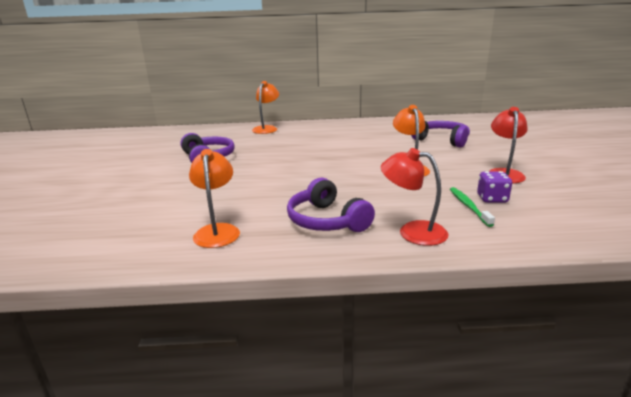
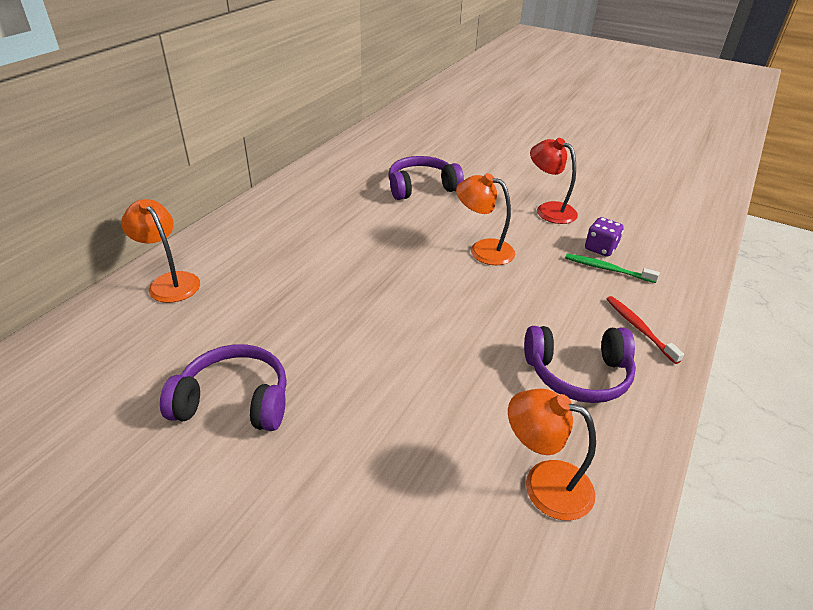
camera: 60 degrees left, 15 degrees up
red lamp [381,148,448,246] -> red toothbrush [607,296,684,364]

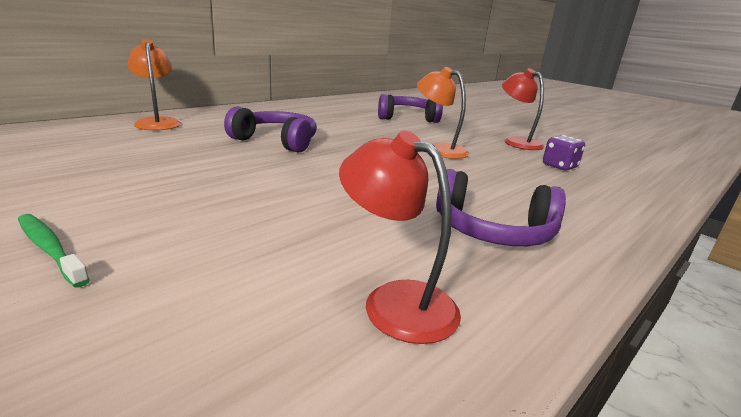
camera: 15 degrees right, 15 degrees down
purple headphones [160,344,287,431] -> purple headphones moved to [224,107,317,153]
orange lamp [508,389,596,521] -> red lamp [339,131,461,344]
green toothbrush [565,254,660,283] -> green toothbrush moved to [18,214,90,288]
red toothbrush [607,296,684,364] -> none

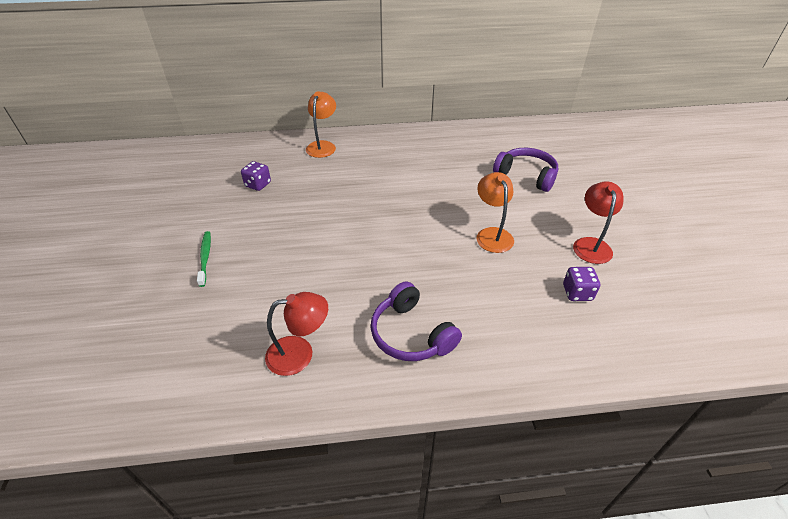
camera: 40 degrees right, 20 degrees up
purple headphones [224,107,317,153] -> none
red lamp [339,131,461,344] -> red lamp turned 90 degrees clockwise [265,292,328,376]
none -> purple dice [241,161,271,191]

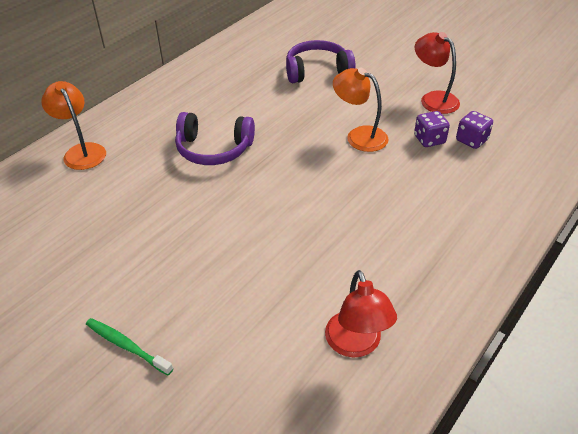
camera: 45 degrees left, 0 degrees up
purple dice [241,161,271,191] -> purple dice moved to [414,111,450,147]
red lamp [265,292,328,376] -> red lamp turned 135 degrees clockwise [325,270,397,358]
purple headphones [371,281,462,361] -> purple headphones moved to [175,112,255,165]

